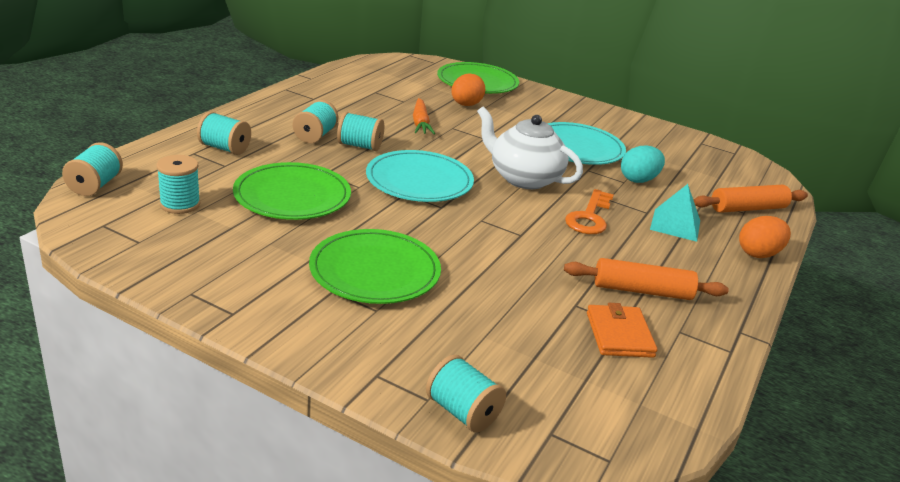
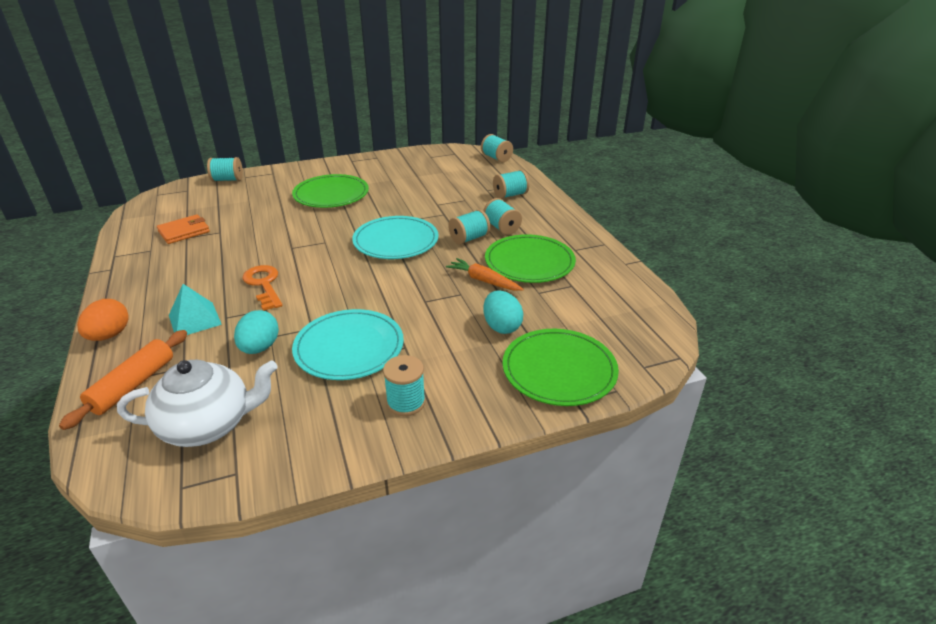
camera: 135 degrees right, 5 degrees up
turquoise spool [157,155,201,214] -> turquoise spool moved to [383,355,426,416]
green plate [233,162,351,220] -> green plate moved to [485,234,576,283]
orange egg [451,73,485,106] -> turquoise egg [483,290,523,334]
white teapot [477,107,583,189] -> white teapot moved to [117,360,277,447]
orange rolling pin [564,258,729,300] -> none
orange wallet [587,303,658,358] -> orange wallet turned 75 degrees counterclockwise [157,214,210,244]

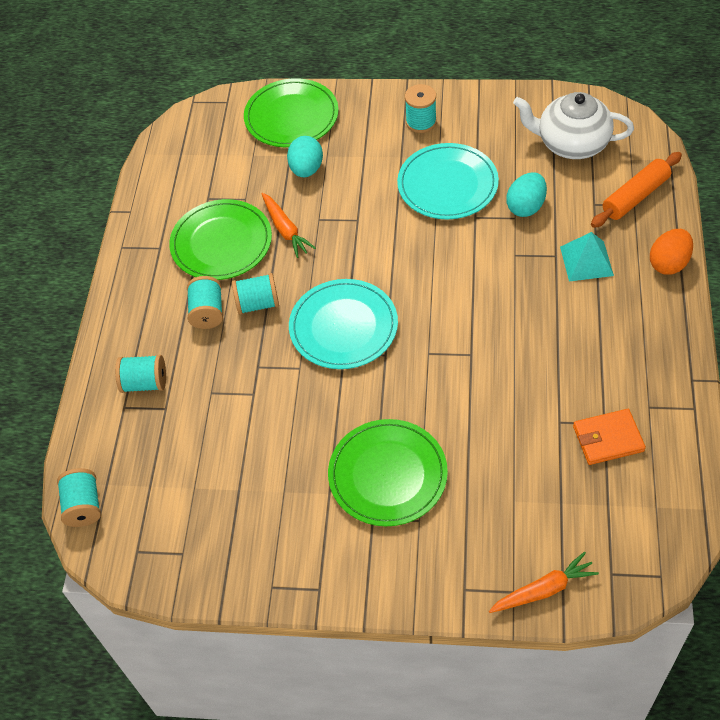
camera: 150 degrees left, 20 degrees up
turquoise spool [207,157,243,182] -> orange carrot [489,552,599,613]
orange key [242,265,282,311] -> none

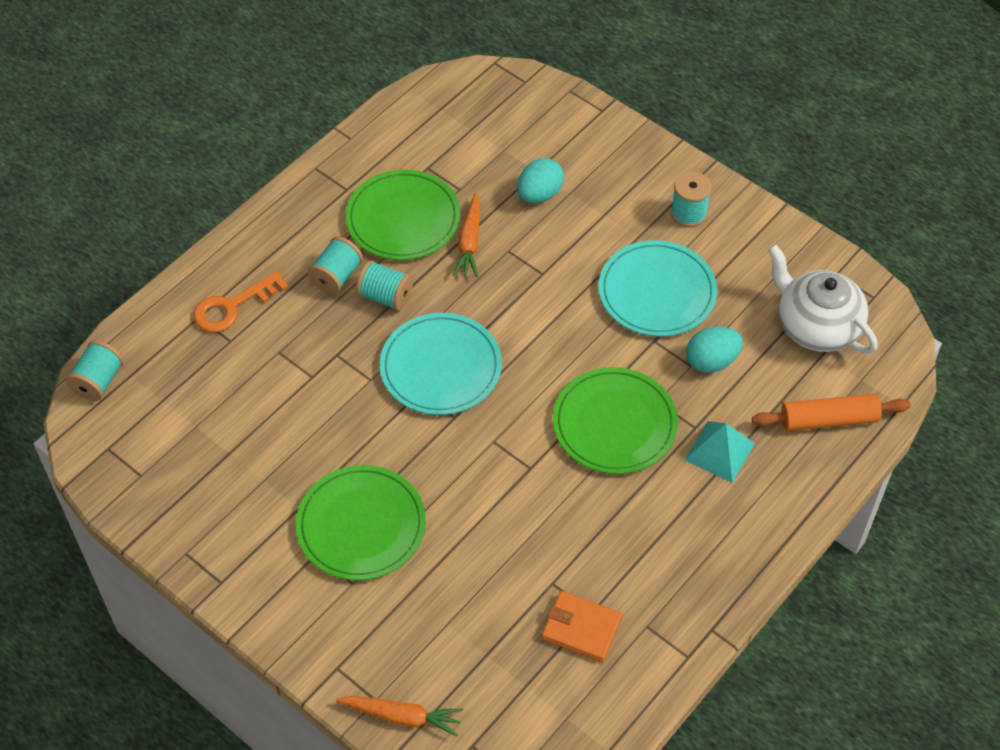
camera: 30 degrees right, 0 degrees up
turquoise spool [115,355,166,393] -> orange key [193,271,288,332]
green plate [244,78,339,147] -> green plate moved to [553,367,678,474]
orange egg [650,229,693,275] -> none

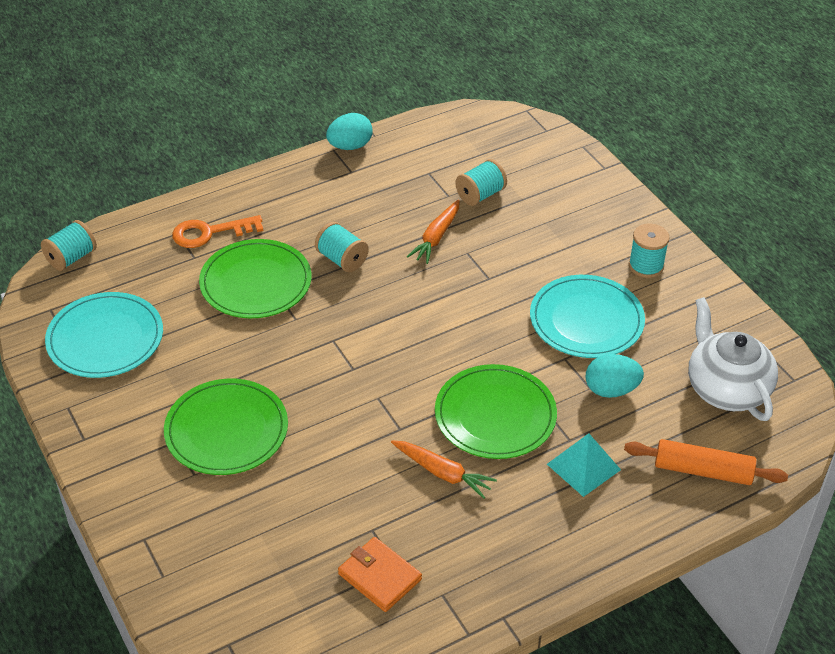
camera: 20 degrees right, 10 degrees down
turquoise spool [307,237,363,294] -> turquoise spool moved to [455,159,507,206]
orange carrot [336,696,463,736] -> orange carrot moved to [391,441,497,499]
green plate [345,169,461,260] -> green plate moved to [199,239,312,318]
turquoise plate [380,313,502,415] -> turquoise plate moved to [45,292,163,378]
turquoise egg [517,158,564,203] -> turquoise egg moved to [326,113,373,150]

